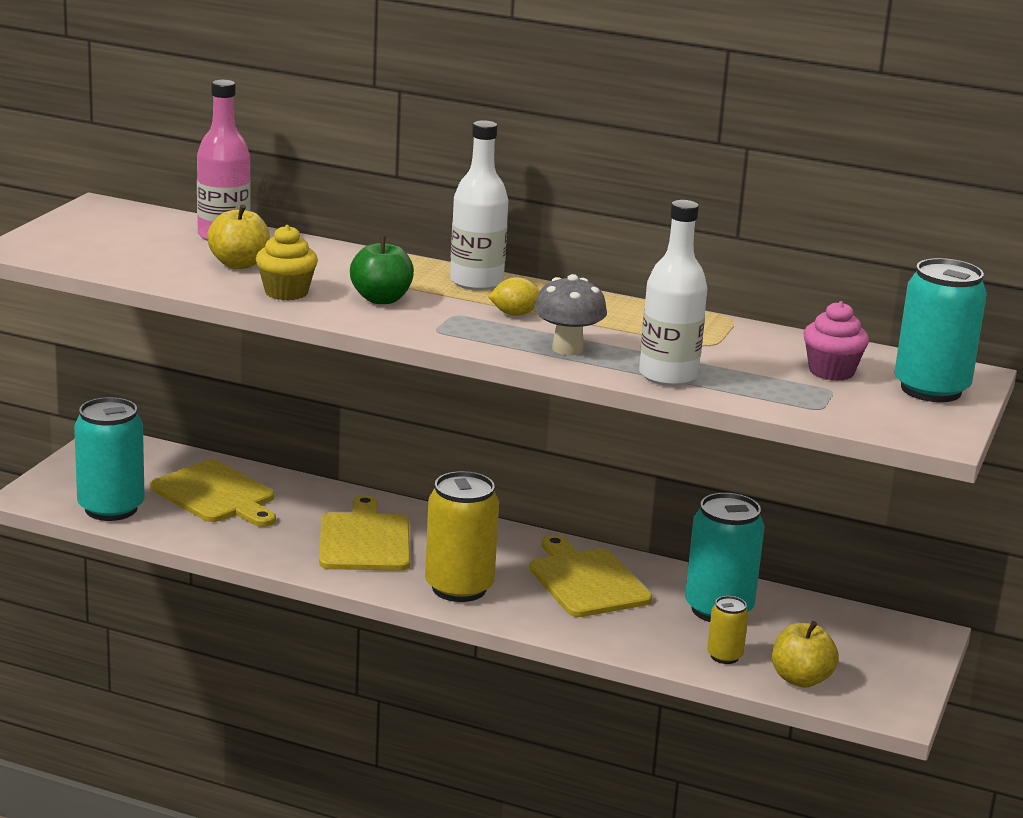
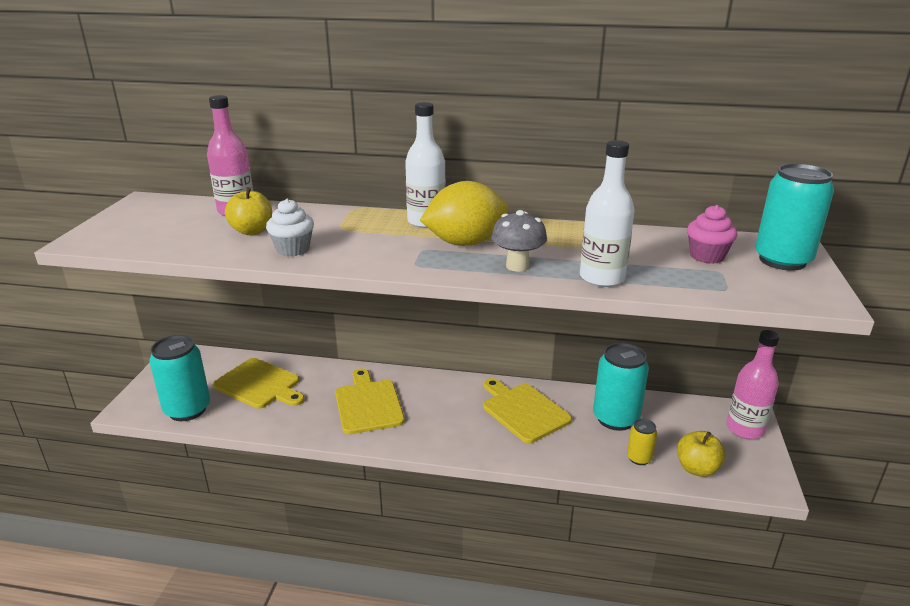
camera: 10 degrees left, 5 degrees up
yellow cupcake [256,225,318,301] -> white cupcake [266,199,314,256]
green apple [350,236,414,304] -> none
yellow can [425,471,499,602] -> none
yellow lemon [488,277,540,316] -> yellow lemon [420,181,508,246], size x2.25
none -> pink bottle [726,330,779,439]

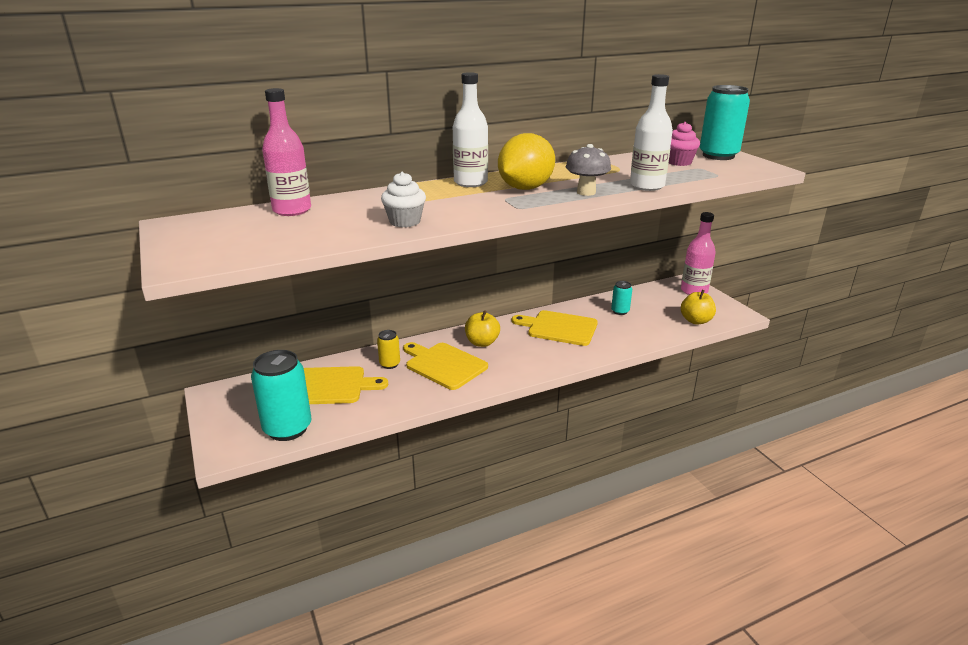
camera: 35 degrees left, 0 degrees up
yellow apple [225,187,272,235] -> yellow apple moved to [465,310,500,347]
turquoise can [593,343,649,431] -> turquoise can [611,281,632,315], size x0.50
yellow can [627,419,657,465] -> yellow can moved to [377,330,400,369]

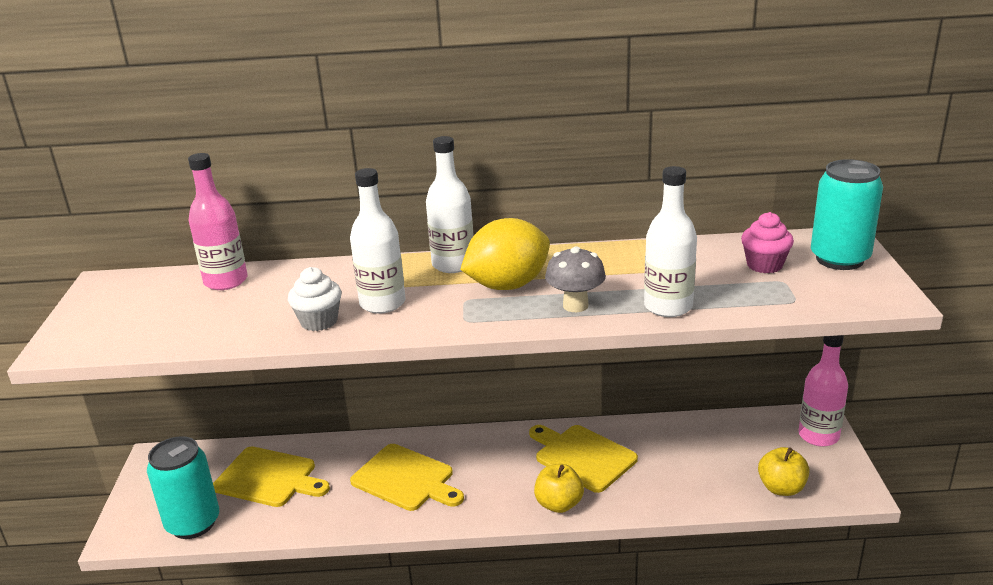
camera: 25 degrees right, 0 degrees up
yellow can [377,330,400,369] -> none
yellow cutting board [403,342,488,390] -> yellow cutting board turned 150 degrees clockwise [350,444,464,511]
yellow apple [465,310,500,347] -> yellow apple moved to [534,464,584,513]
turquoise can [611,281,632,315] -> none
none -> white bottle [350,168,406,314]

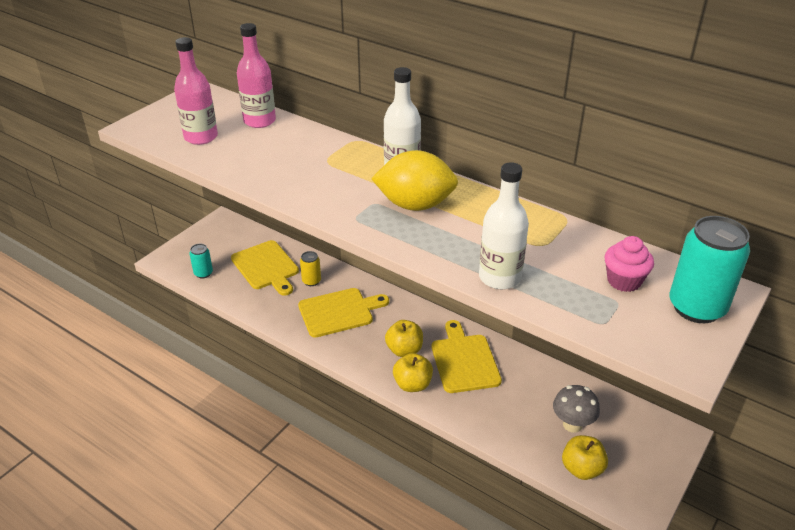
camera: 35 degrees right, 10 degrees up
turquoise can [147,436,219,539] -> turquoise can [189,244,213,278], size x0.50
white cupcake [288,267,342,331] -> none
white bottle [350,168,406,314] -> none
yellow cutting board [350,444,464,511] -> yellow cutting board turned 90 degrees counterclockwise [298,288,389,338]
grey mushroom [545,246,606,312] -> grey mushroom moved to [553,385,600,433]
pink bottle [799,335,848,447] -> pink bottle moved to [174,37,218,145]
none -> yellow can [300,251,321,286]
none -> yellow apple [385,320,423,357]

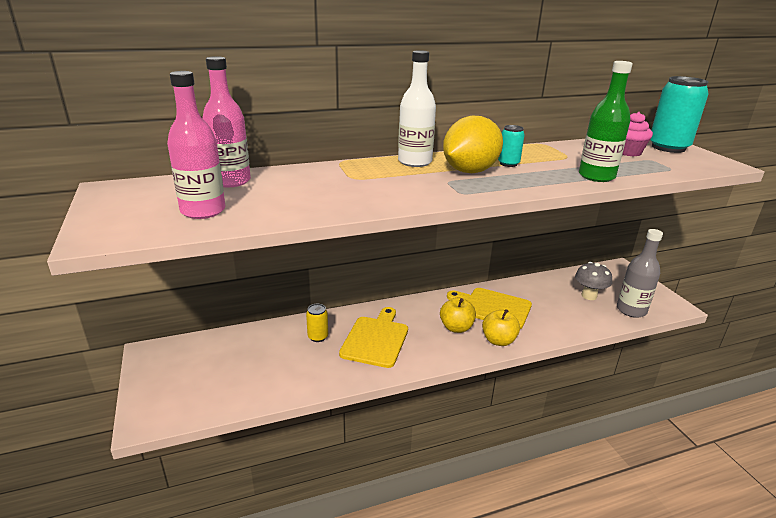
camera: 55 degrees left, 10 degrees down
turquoise can [189,244,213,278] -> turquoise can moved to [498,125,525,167]
yellow cutting board [231,240,299,296] -> none
white bottle [479,162,529,289] -> green bottle [579,61,633,182]
yellow apple [562,435,608,480] -> grey bottle [617,229,663,318]

